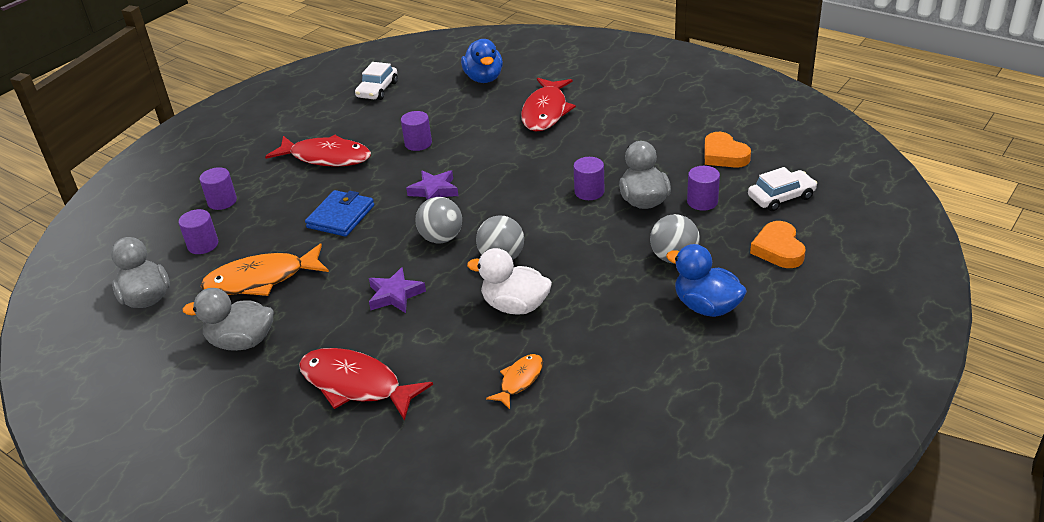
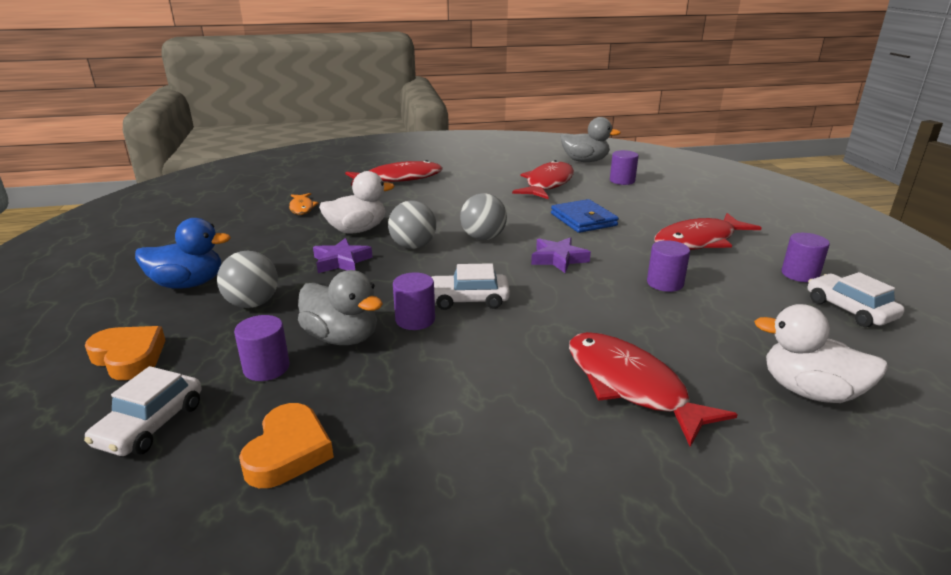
camera: 130 degrees right, 10 degrees down
grey duck [183,288,273,351] -> none
purple cylinder [199,167,237,210] -> purple cylinder moved to [782,233,830,282]
orange fish [201,244,329,296] -> red fish [512,160,574,199]
purple star [369,267,426,313] -> purple star moved to [313,238,373,273]
blue duck [461,39,503,83] -> white duck [754,304,888,403]
orange heart [704,132,751,168] -> orange heart turned 90 degrees clockwise [239,403,334,488]
none -> white car [432,263,510,310]

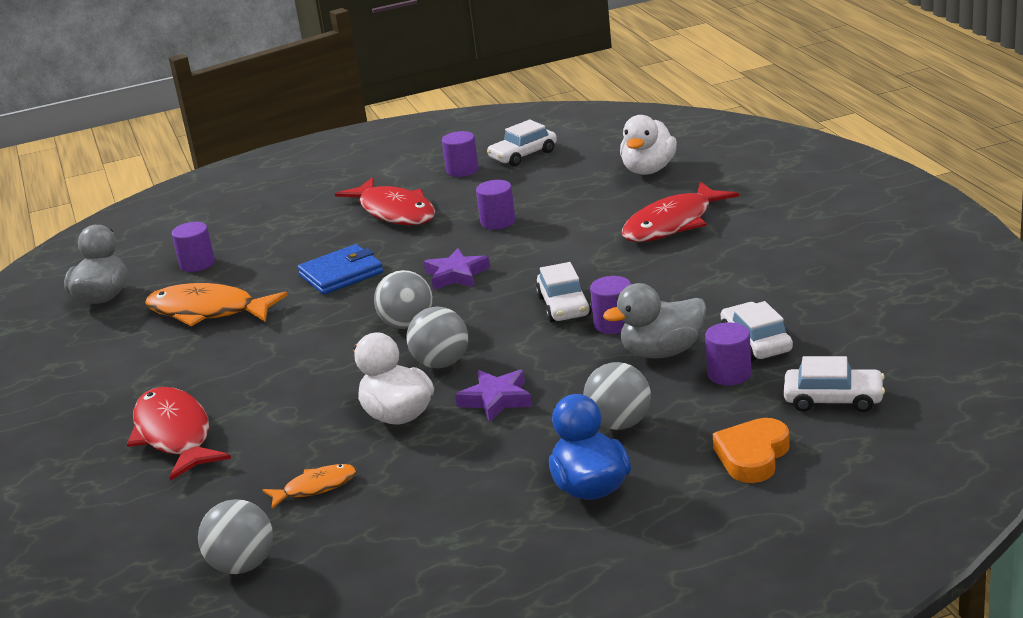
camera: 95 degrees left, 0 degrees up
orange heart [239,403,334,488] -> none
grey duck [298,270,383,345] -> grey duck turned 135 degrees counterclockwise [603,283,707,359]
red fish [512,160,574,199] -> orange fish [145,283,288,326]
none -> grey ball [198,499,273,574]
none -> white car [721,301,793,361]

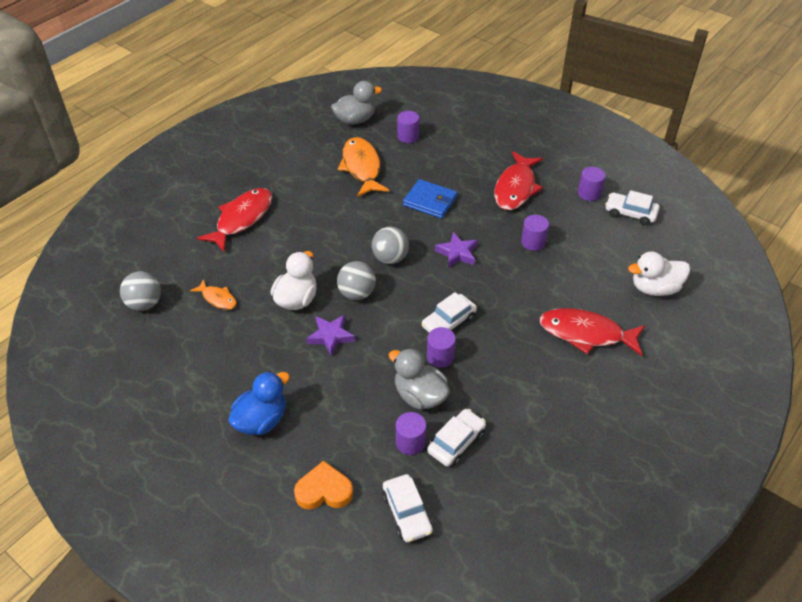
camera: 55 degrees right, 20 degrees up
grey ball [583,362,651,430] -> none

